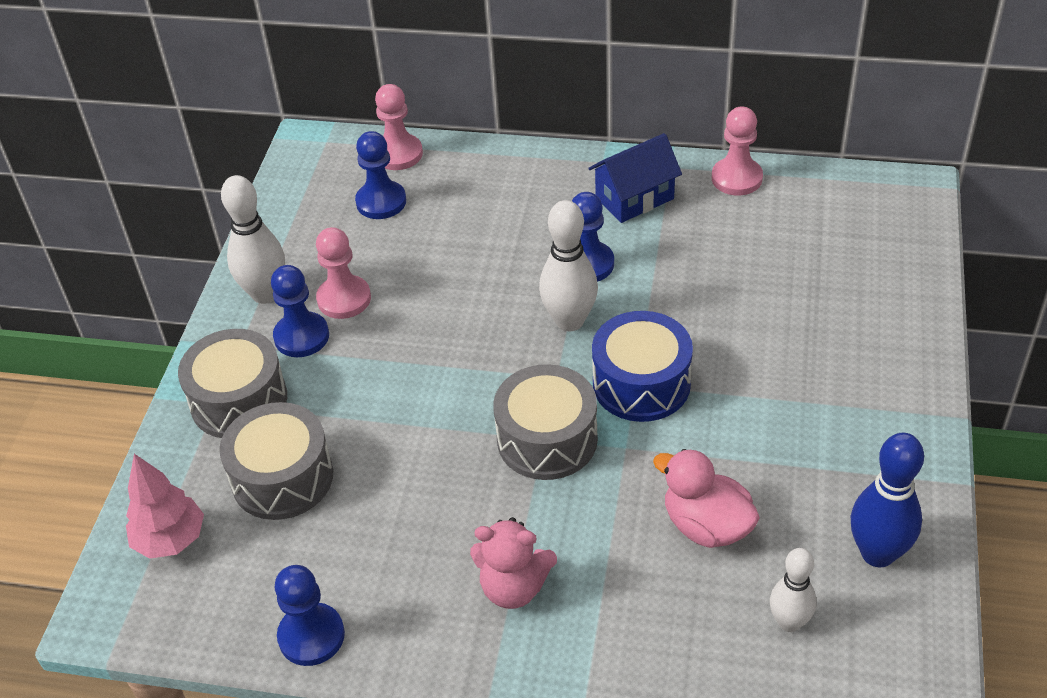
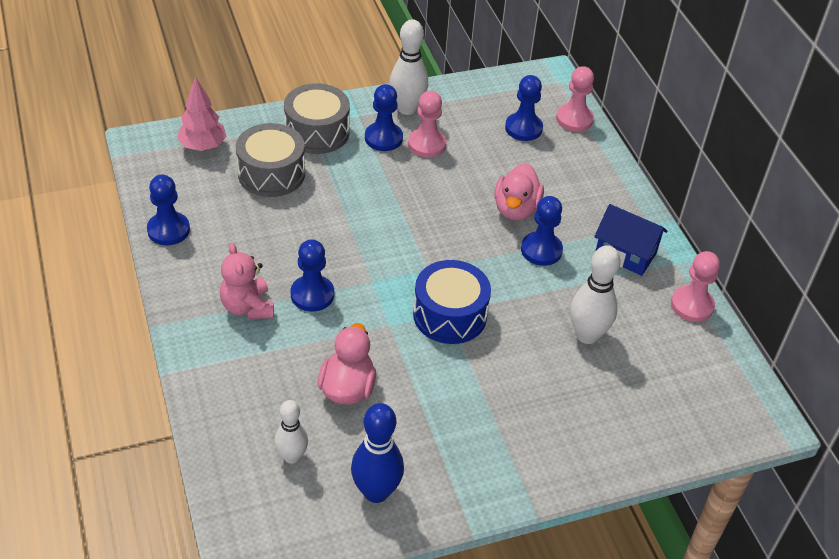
camera: 55 degrees right, 0 degrees up
grey drum [493,364,598,480] -> none
white bowling pin [539,200,598,331] -> white bowling pin moved to [570,245,621,344]
none -> blue pawn [291,239,334,312]
none -> pink duck [494,163,544,220]

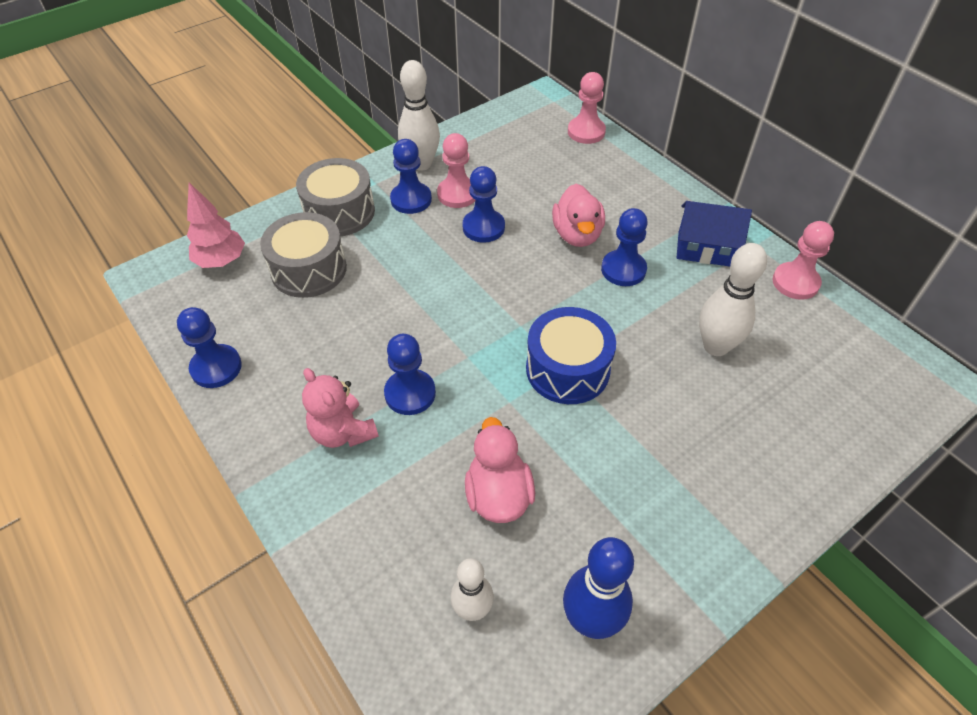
camera: 15 degrees left, 5 degrees up
blue pawn [505,75,543,141] -> blue pawn moved to [462,166,505,243]

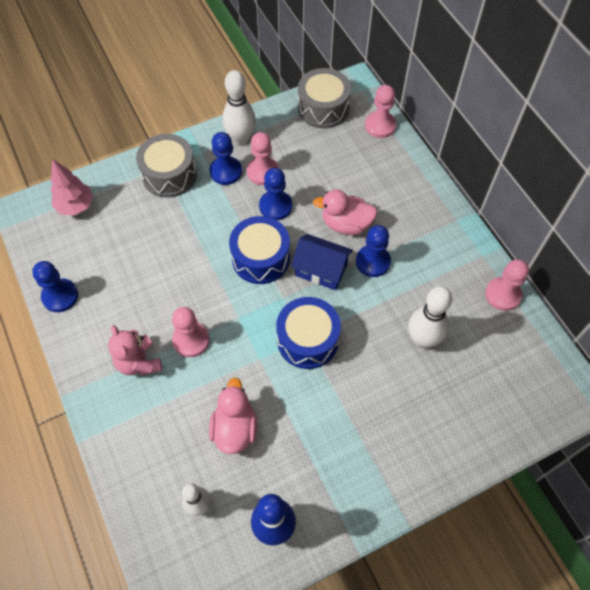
camera: 10 degrees right, 10 degrees up
grey drum [260,212,347,298] -> grey drum moved to [298,68,351,129]
blue pawn [384,334,436,415] -> pink pawn [172,307,209,357]
pink duck [552,184,605,247] -> pink duck turned 90 degrees clockwise [313,189,377,235]
blue house [677,201,752,267] -> blue house moved to [291,234,353,290]
none -> blue drum [229,216,290,284]

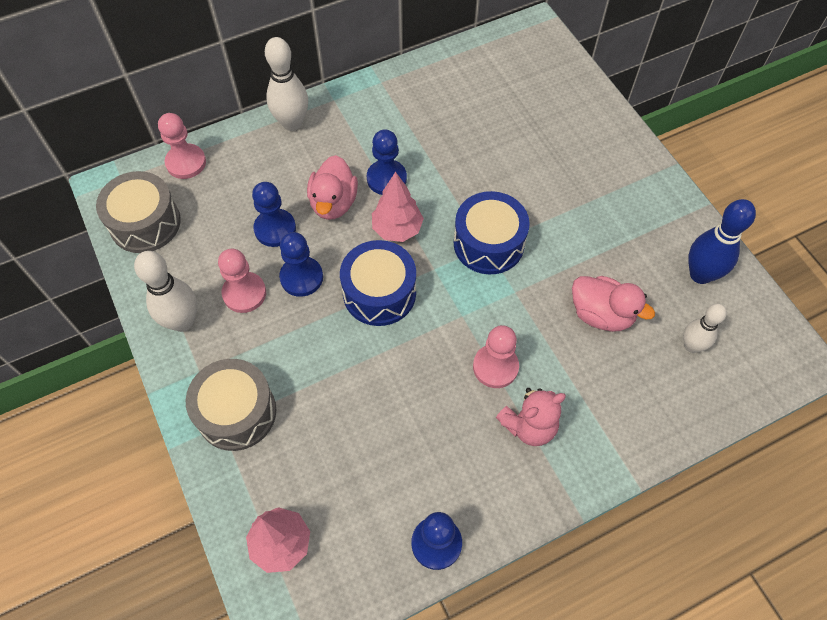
camera: 90 degrees left, 0 degrees up
blue pawn [209,132,242,185] -> blue pawn moved to [252,182,296,247]
pink duck [209,378,257,454] -> pink duck turned 150 degrees counterclockwise [572,276,655,332]
blue house [291,234,353,290] -> pink tree [372,171,424,242]
white bowling pin [408,286,452,348] -> white bowling pin moved to [265,37,308,131]
pink pawn [485,259,529,311] -> none

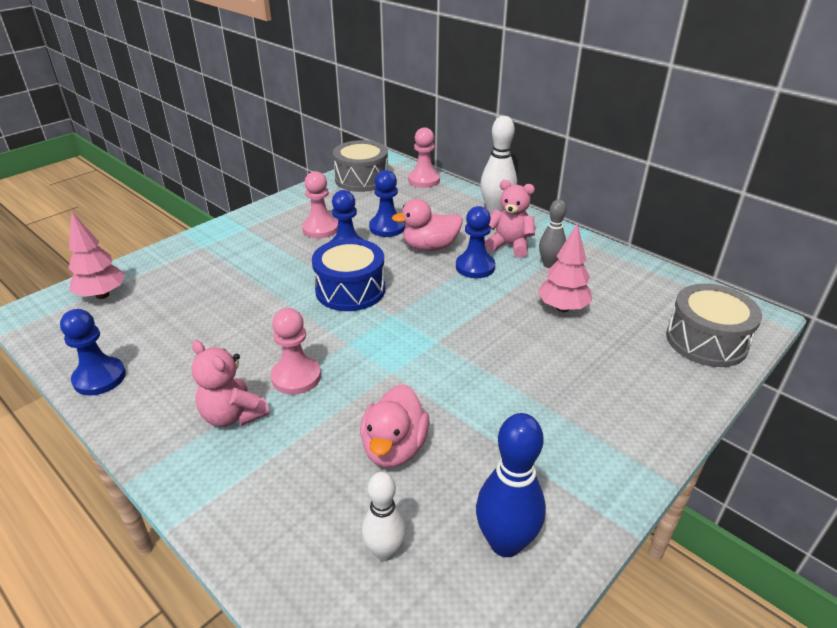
camera: 70 degrees right, 25 degrees down
white bowling pin [134,251,197,332] -> none
grey drum [186,359,276,451] -> grey drum moved to [666,284,762,367]
pink tree [372,171,424,242] -> pink tree moved to [538,223,592,312]
blue drum [454,191,530,274] -> none
none -> pink teddy bear [485,180,535,258]
none -> grey bowling pin [539,199,566,268]

